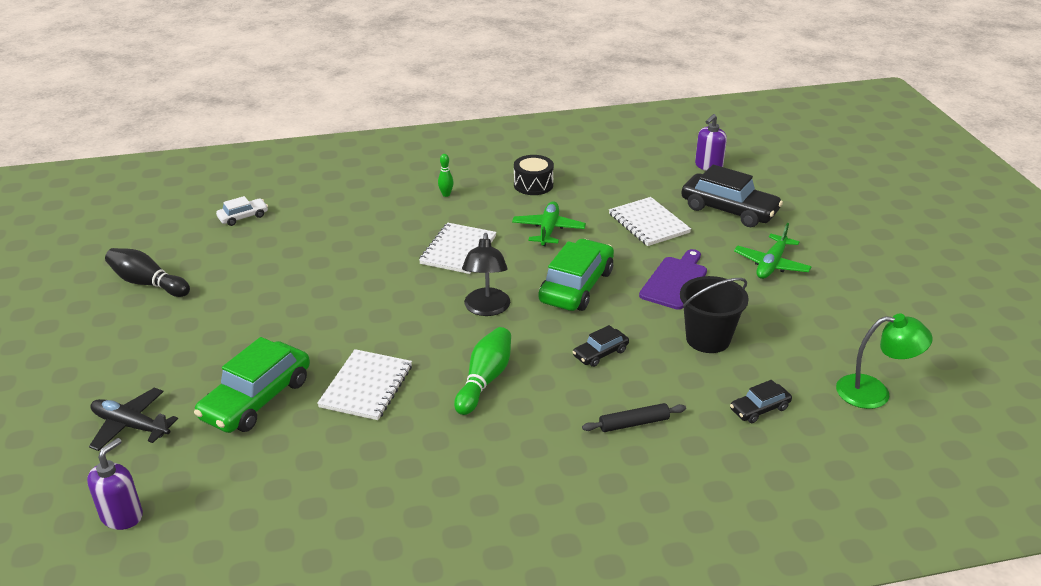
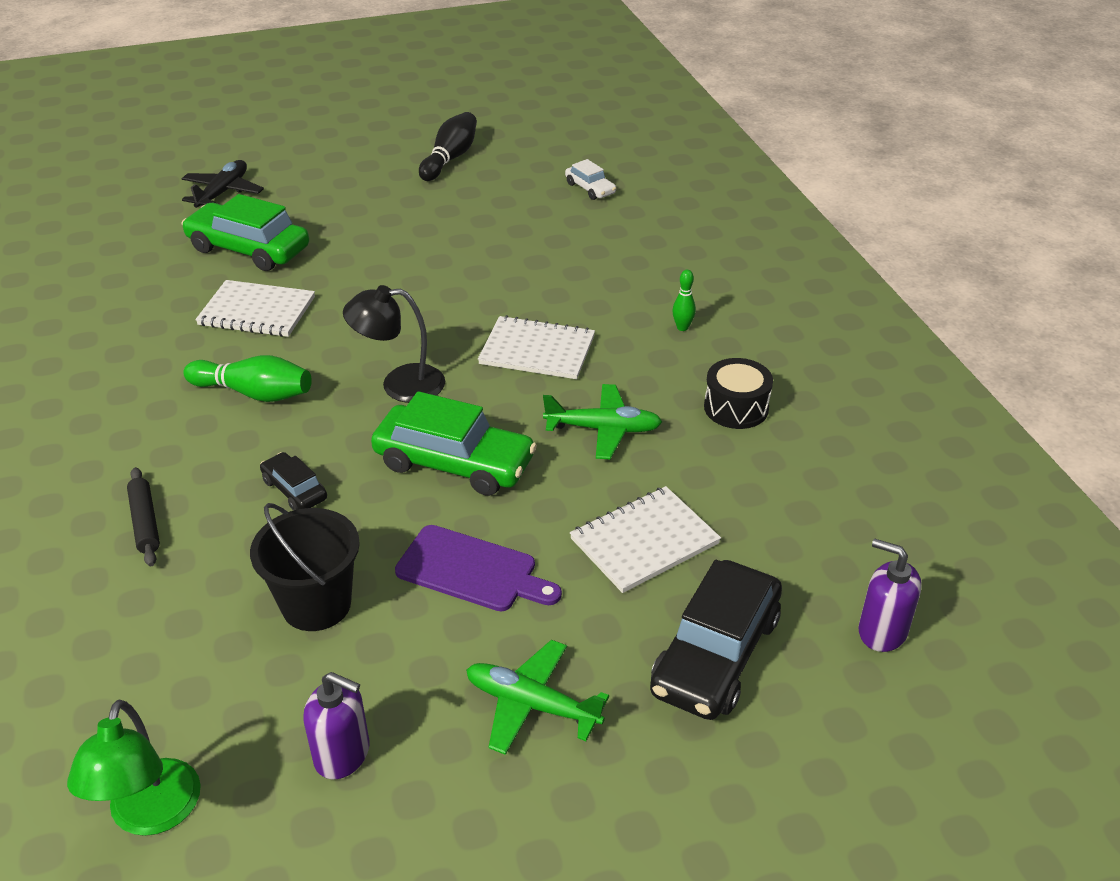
camera: 85 degrees right, 5 degrees up
purple soap dispenser [87,438,143,530] -> purple soap dispenser moved to [303,672,369,779]
black car [730,380,792,423] -> none

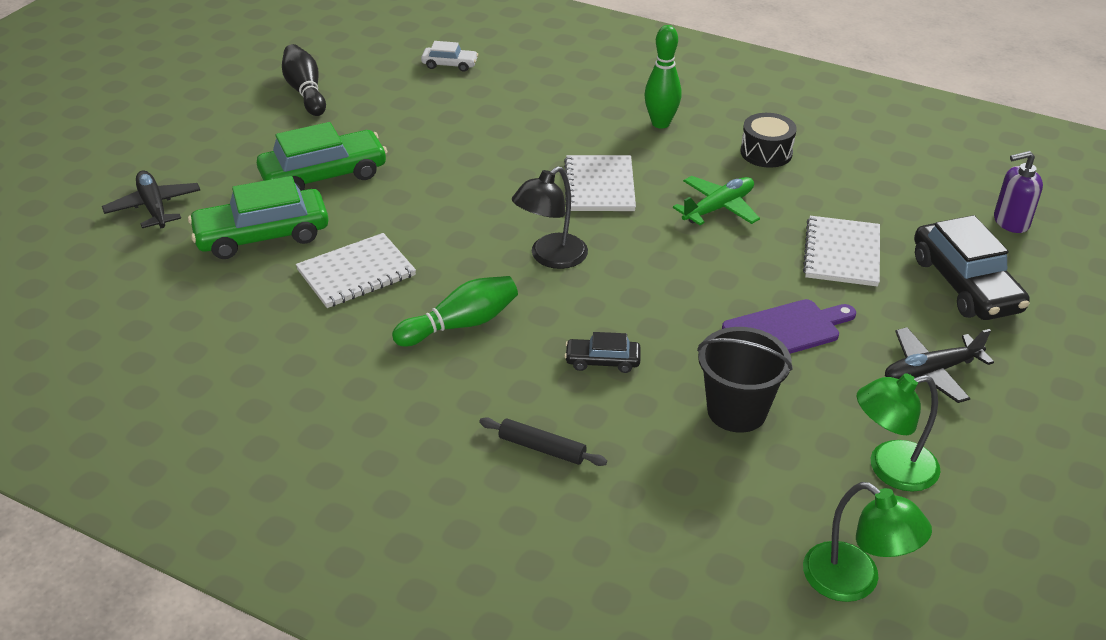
camera: 45 degrees left, 0 degrees up
purple soap dispenser [303,672,369,779] -> green lamp [857,373,941,492]
green car [371,391,537,496] -> green car moved to [257,122,387,191]
green plane [466,640,609,755] -> black plane [885,327,994,403]
white notebook [478,315,595,379] -> white notebook turned 60 degrees counterclockwise [564,155,636,211]
green bowling pin [672,270,696,331] -> green bowling pin [644,25,682,128], size x1.87

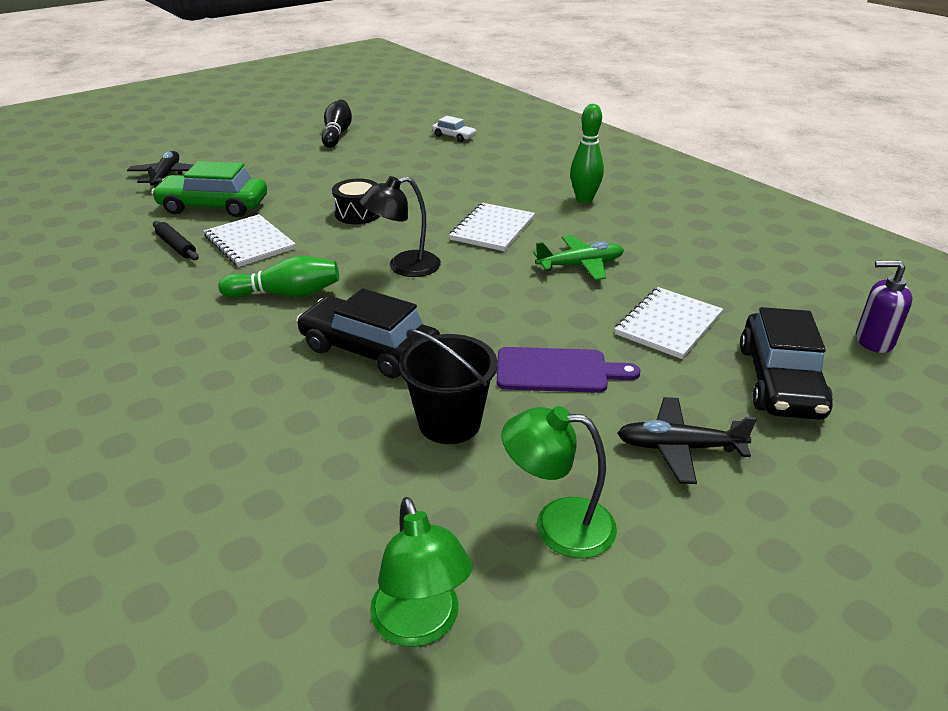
camera: 25 degrees right, 5 degrees down
green car [257,122,387,191] -> none
white notebook [296,233,416,308] -> white notebook turned 60 degrees clockwise [204,214,296,267]
black rolling pin [479,417,607,466] -> black rolling pin moved to [153,221,199,260]
black car [564,332,641,373] -> black car [296,288,440,378], size x1.98
black drum [740,113,797,168] -> black drum moved to [332,178,380,224]

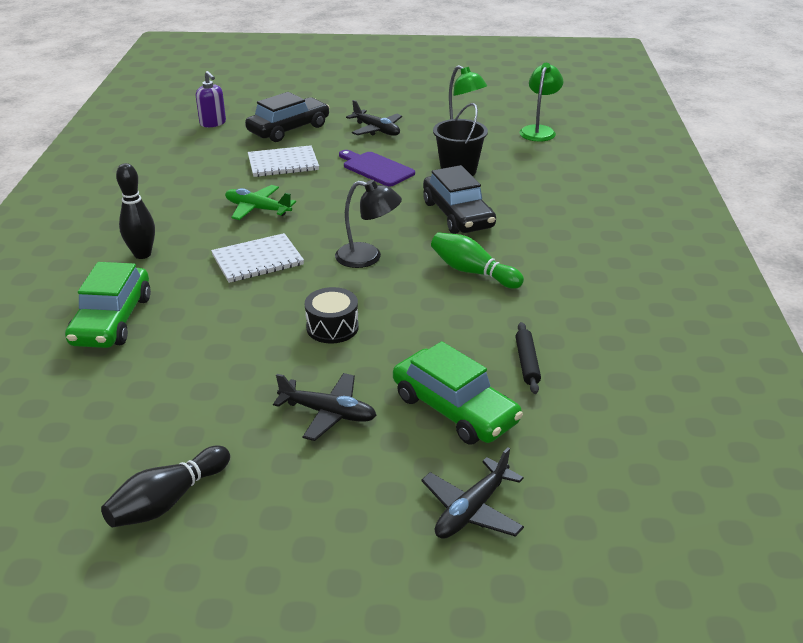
camera: 140 degrees left, 0 degrees up
white notebook [204,214,296,267] -> none
white car [432,116,477,142] -> none
green bowling pin [570,104,604,203] -> black bowling pin [116,163,155,259]
none -> green car [65,262,151,348]
none -> black plane [273,373,377,441]

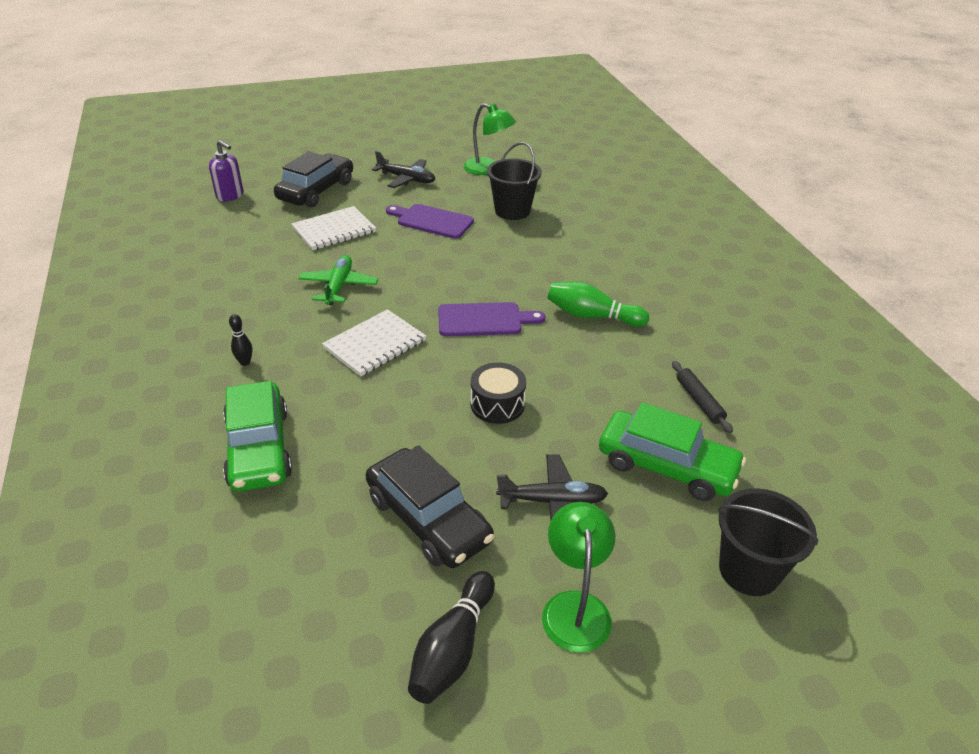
camera: 20 degrees left, 5 degrees up
black bowling pin [116,163,155,259] -> black bowling pin [229,314,253,366], size x0.53
green plane [225,185,296,220] -> green plane turned 90 degrees clockwise [298,255,378,305]
black lamp [335,180,402,268] -> purple cutting board [438,302,545,336]
black plane [421,448,524,539] -> black bucket [718,488,818,596]
black car [423,165,496,234] -> black car moved to [366,445,494,568]
green lamp [519,63,564,142] -> green lamp moved to [542,502,615,653]

